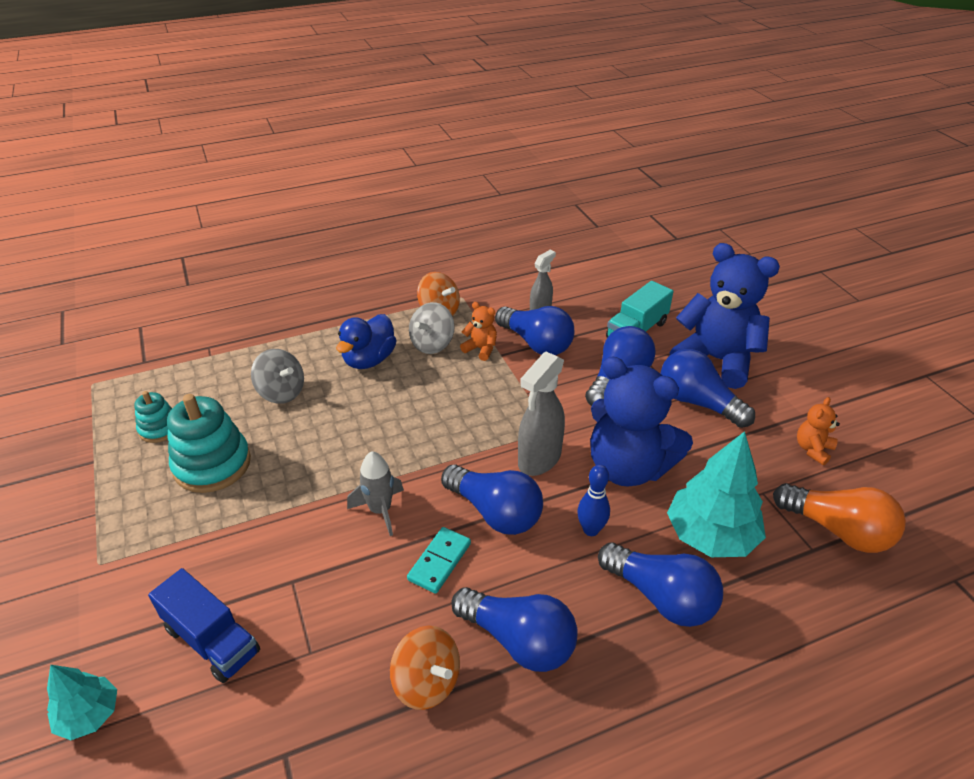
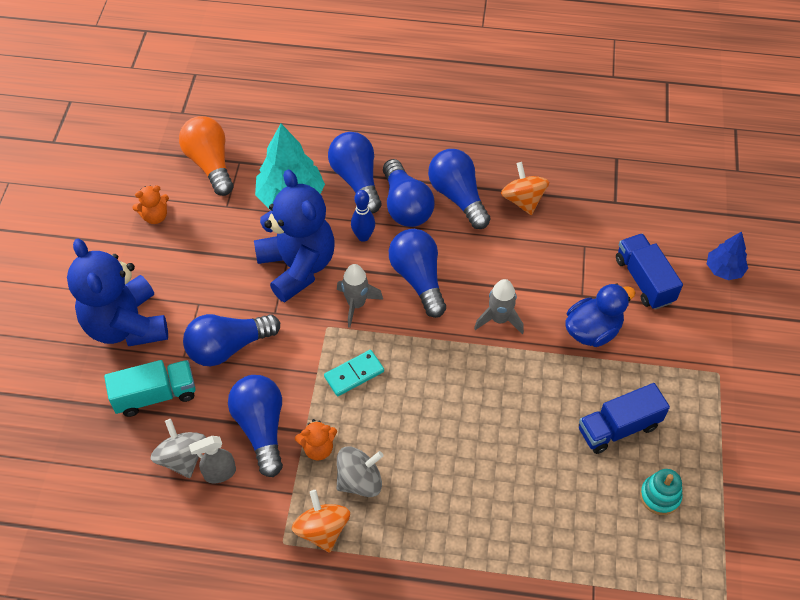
camera: 150 degrees left, 15 degrees up
turquoise tree [47,665,117,740] -> blue tree [707,231,748,280]
turquoise stacking toy [167,394,251,493] -> blue truck [579,383,670,454]
grey spinning top [251,349,304,404] -> grey spinning top moved to [150,419,206,478]
blue duck [336,314,397,369] -> blue duck moved to [565,283,636,347]
turquoise domino [407,527,471,594] -> turquoise domino moved to [324,350,384,396]
orange teddy bear [460,302,497,361] -> orange teddy bear turned 75 degrees counterclockwise [295,419,337,461]
grey spray bottle [518,352,565,476] -> grey rocket [337,264,383,328]
blue light bulb [661,349,755,428] -> blue light bulb moved to [383,159,435,227]

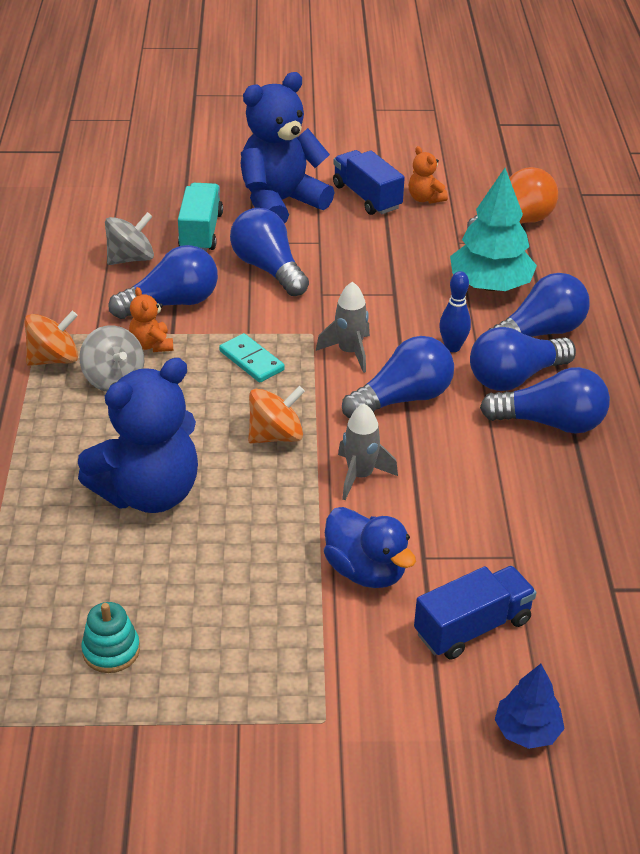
camera: 80 degrees right, 15 degrees down
turquoise truck [104,360,196,417] -> turquoise truck turned 150 degrees counterclockwise [178,183,223,252]
grey spray bottle [189,436,236,483] -> none
blue teddy bear [254,169,334,302] -> blue teddy bear moved to [78,358,198,513]
blue light bulb [428,149,490,229] -> blue light bulb turned 45 degrees clockwise [480,367,610,434]
orange spinning top [501,162,549,215] -> orange spinning top moved to [248,386,305,444]
blue truck [579,383,670,454] -> blue truck moved to [333,150,405,215]

